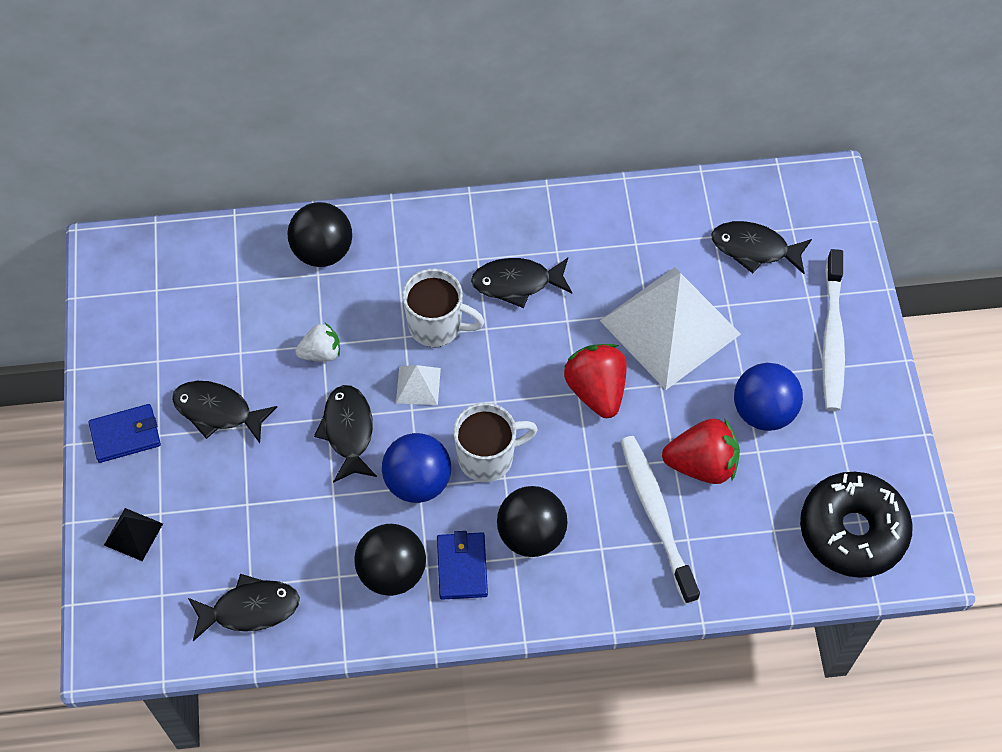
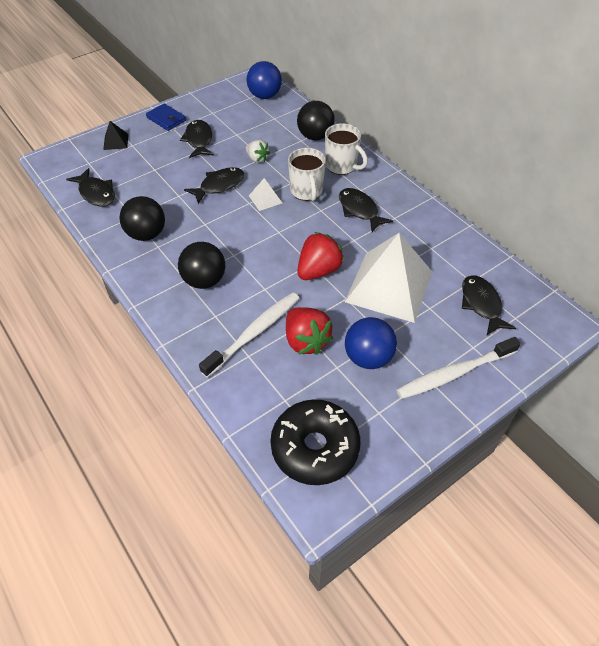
camera: 60 degrees right, 10 degrees down
blue ball [382,433,451,503] -> blue ball moved to [247,61,282,99]
blue wallet [437,531,488,600] -> none
white mug [453,403,538,482] -> white mug moved to [325,123,368,175]

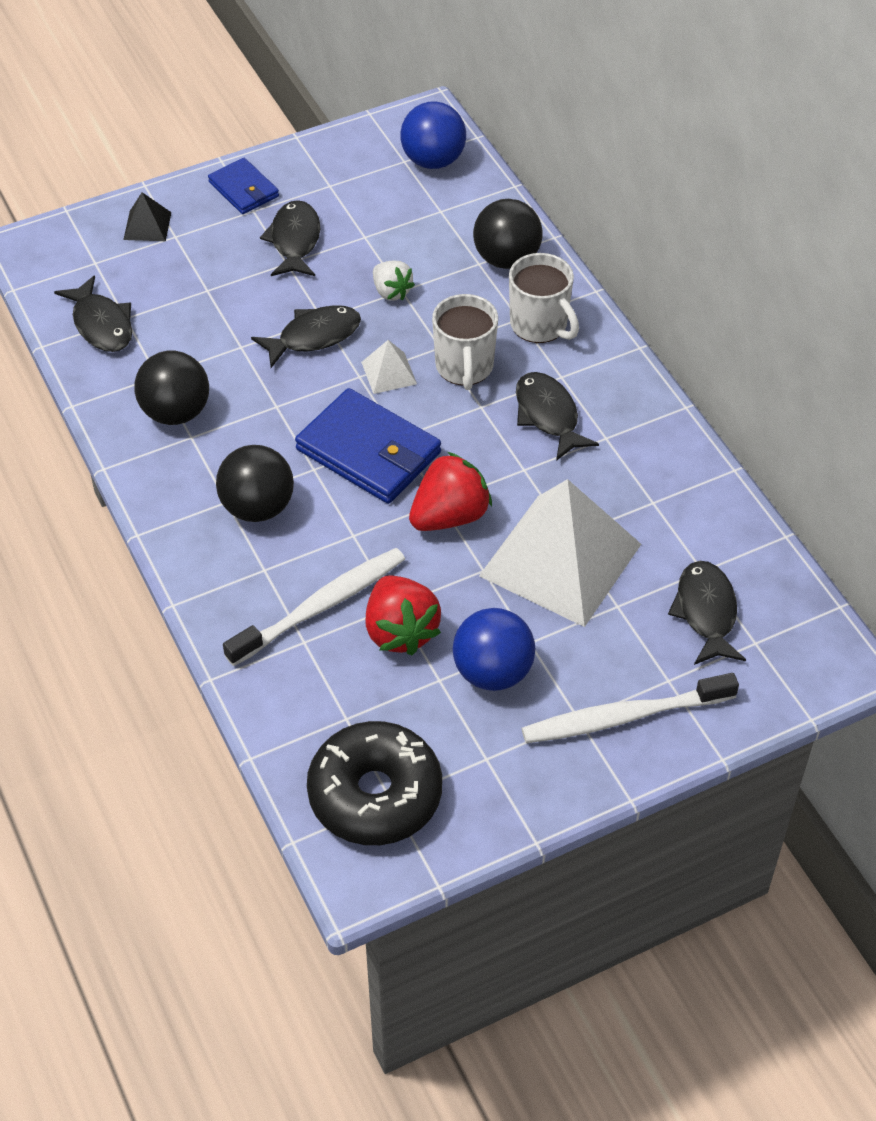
camera: 10 degrees right, 0 degrees up
none -> blue wallet [295,388,441,504]

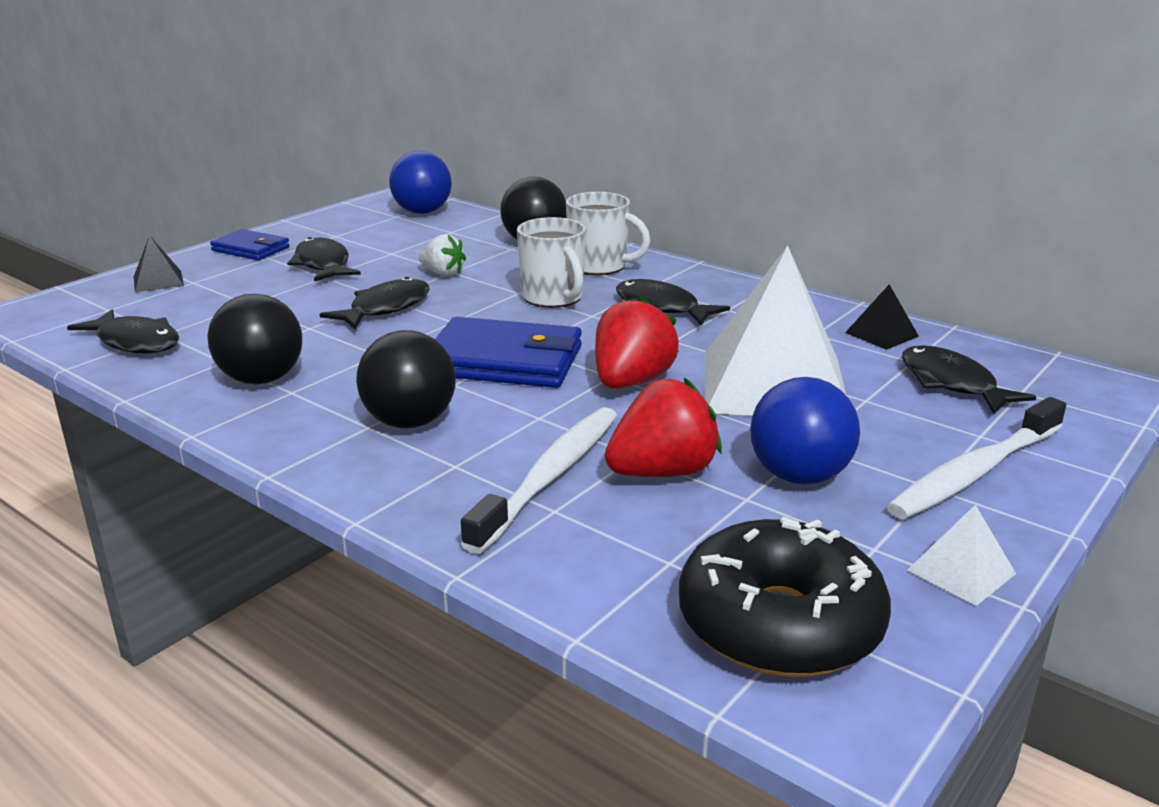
camera: 25 degrees left, 25 degrees down
white pyramid [361,340,417,394] -> white pyramid moved to [907,505,1016,606]
red strawberry [365,575,441,655] -> red strawberry turned 75 degrees counterclockwise [605,378,722,477]
none -> black pyramid [845,284,919,350]

